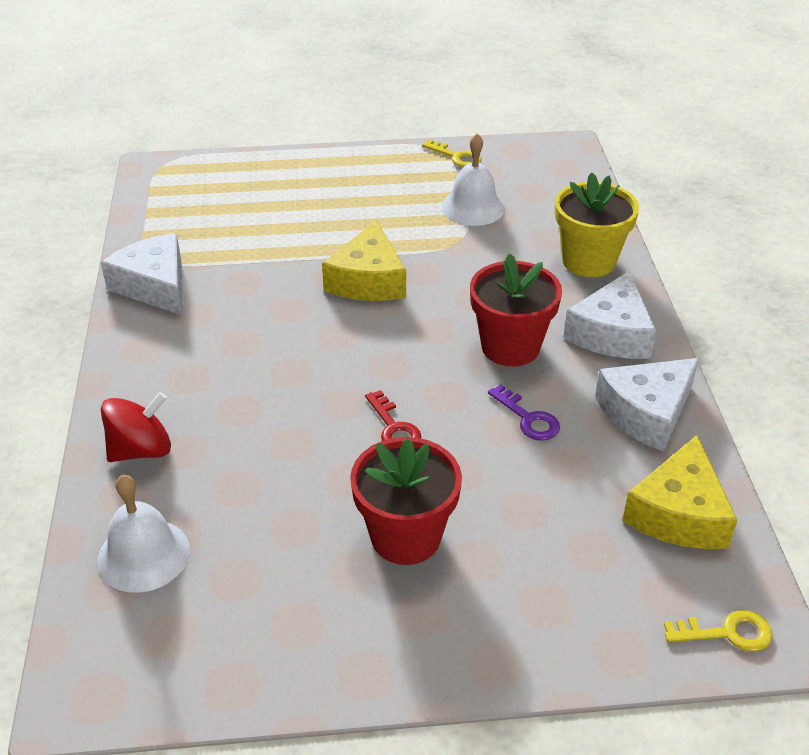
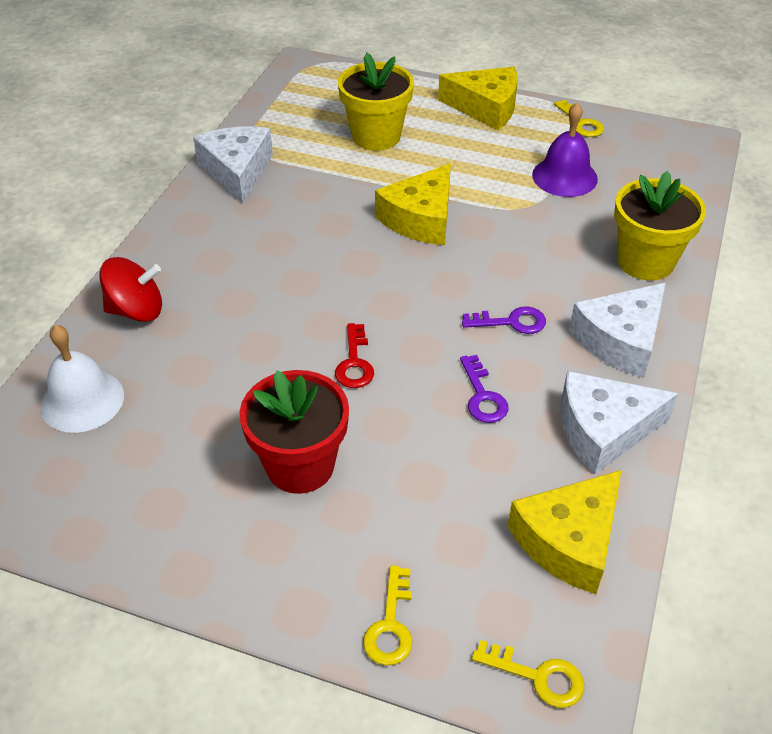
camera: 25 degrees right, 5 degrees up
white bell [441,134,505,226] -> purple bell [532,102,598,197]
red flower pot [470,253,562,366] -> purple key [462,306,546,334]
none -> yellow flower pot [338,53,414,151]
none -> yellow key [363,565,412,665]
none -> yellow cheese [438,67,518,130]

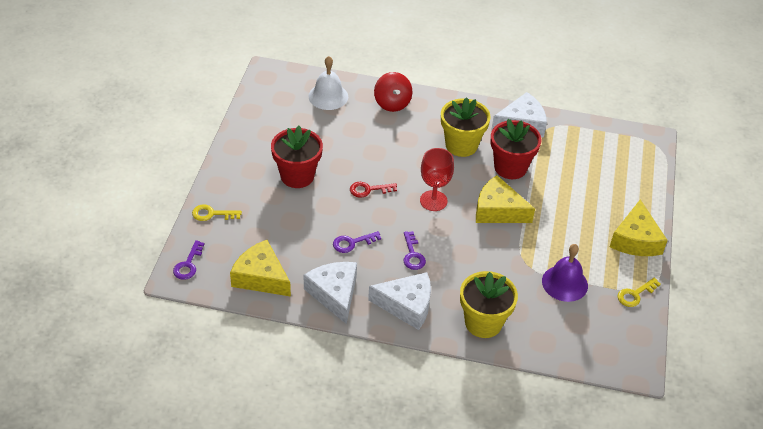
camera: 80 degrees right, 0 degrees up
yellow flower pot [338,53,414,151] -> yellow flower pot moved to [441,97,491,157]
yellow key [472,640,584,708] -> purple key [173,240,205,280]
white cheese [569,283,666,378] -> white cheese turned 150 degrees clockwise [368,272,431,330]
none -> red goblet [420,148,454,211]
none -> red flower pot [491,119,542,179]

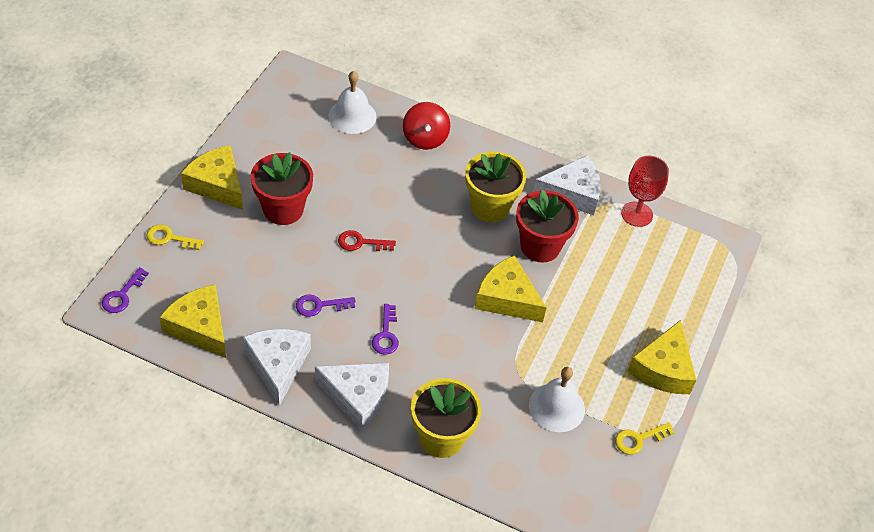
camera: 10 degrees right, 5 degrees up
red goblet [420,148,454,211] -> red goblet moved to [621,156,669,227]
purple bell [542,244,588,302] -> white bell [529,367,585,432]
none -> yellow cheese [181,145,243,210]

